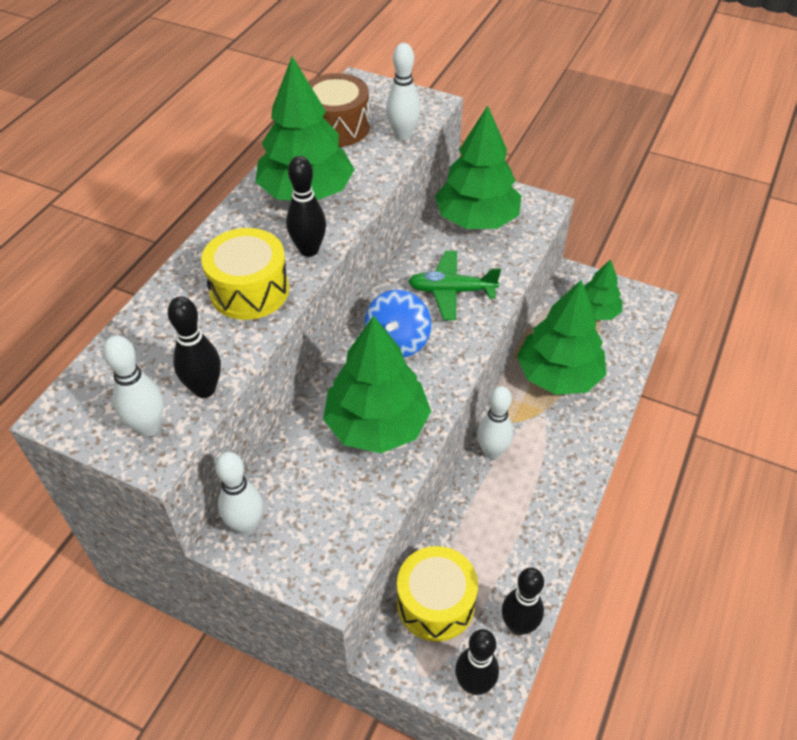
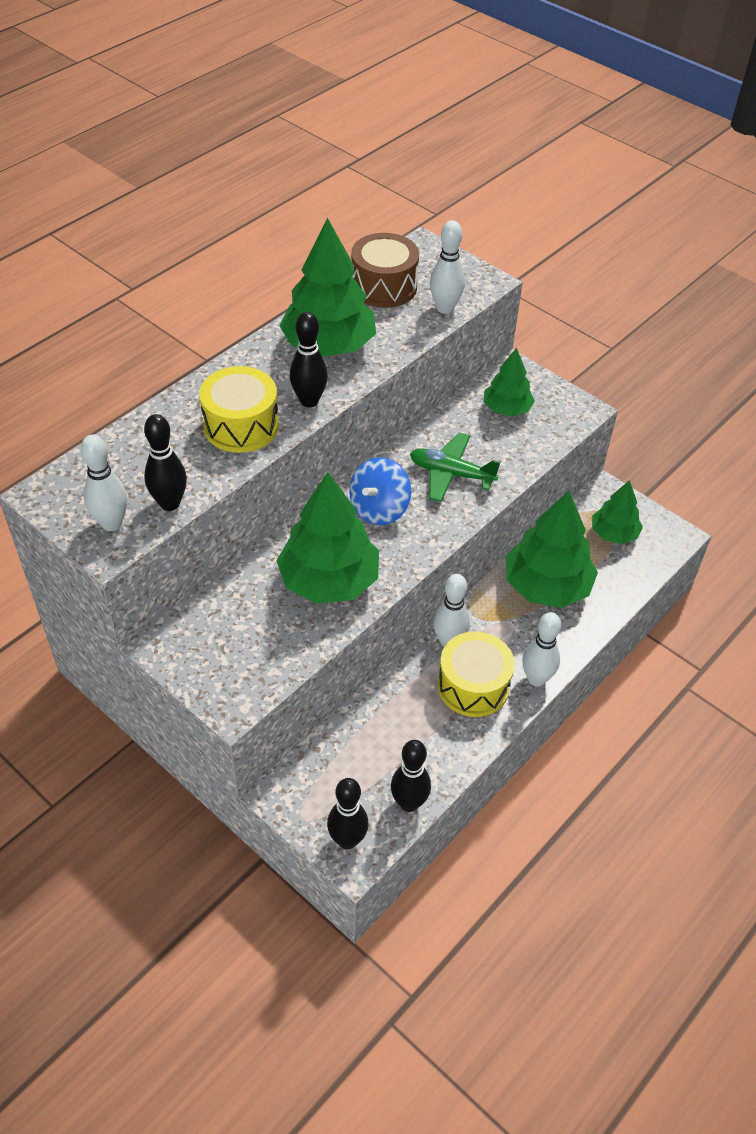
camera: 15 degrees right, 0 degrees up
white bowling pin [215,452,263,534] -> white bowling pin moved to [522,612,561,687]
yellow drum [397,546,478,642] -> yellow drum moved to [438,631,515,717]
green tree [435,105,521,229] -> green tree [484,348,535,417], size x0.58

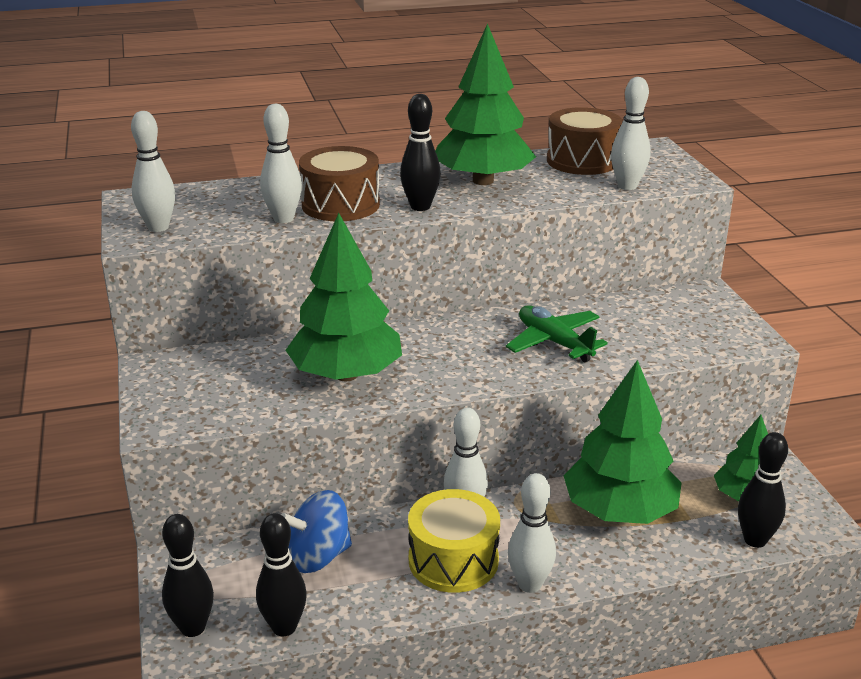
camera: 35 degrees right, 20 degrees down
black bowling pin [144,414,187,511] -> black bowling pin moved to [738,432,788,548]
yellow drum [199,366,279,453] -> brown drum [299,146,380,221]
blue spinning top [349,457,411,525] -> blue spinning top moved to [281,490,352,573]
green tree [484,348,535,417] -> none
none -> white bowling pin [260,104,302,223]

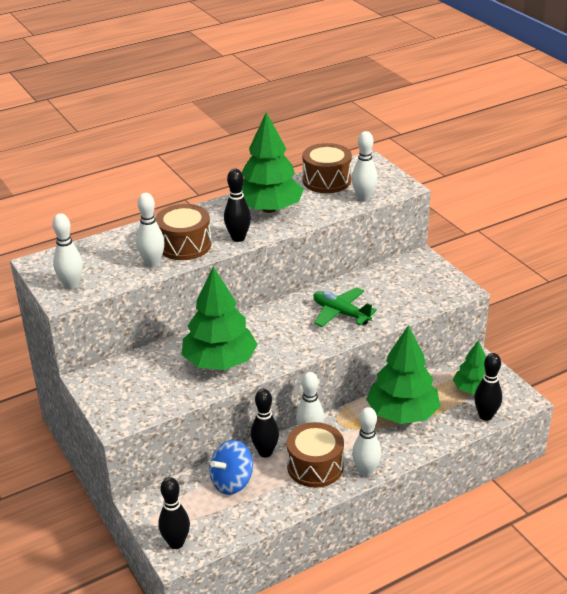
camera: 15 degrees left, 5 degrees up
black bowling pin [256,513,307,636] -> black bowling pin moved to [251,389,279,457]
yellow drum [408,489,500,593] -> brown drum [287,422,344,488]

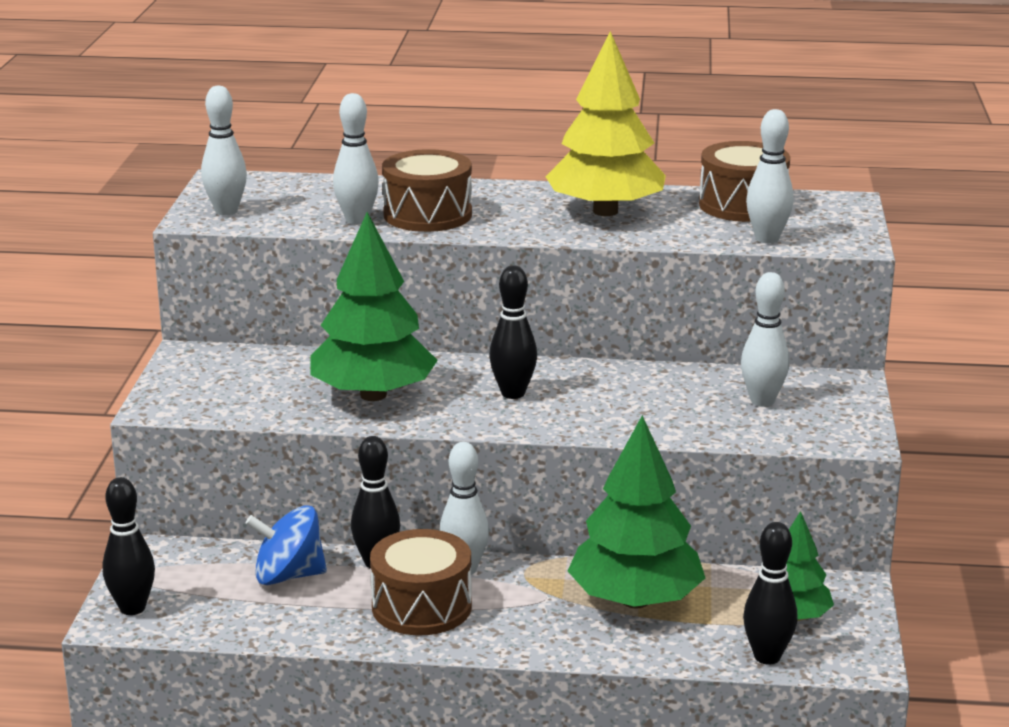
camera: 35 degrees right, 10 degrees down
black bowling pin [224,169,251,242] -> black bowling pin moved to [489,266,537,399]
green tree [241,112,304,213] -> yellow tree [546,31,666,216]
green plane [313,287,377,327] -> none
white bowling pin [352,407,381,477] -> white bowling pin moved to [741,272,790,407]

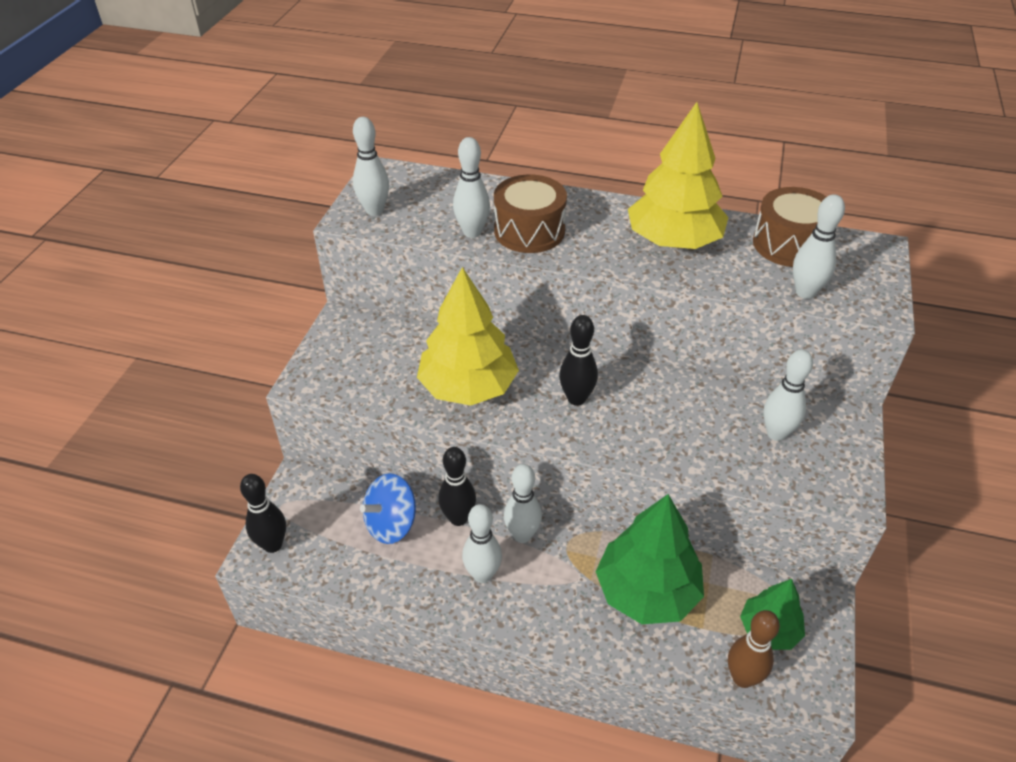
camera: 10 degrees right, 20 degrees up
blue spinning top [246,505,327,585] -> blue spinning top turned 45 degrees counterclockwise [360,473,416,544]
green tree [311,212,438,401] -> yellow tree [417,267,519,406]
brown drum [370,529,472,635] -> white bowling pin [462,504,502,583]
black bowling pin [743,522,797,665] -> brown bowling pin [728,610,780,688]

